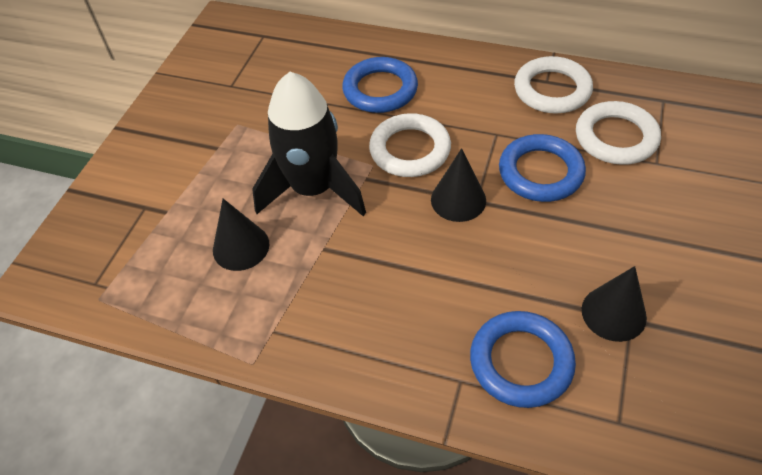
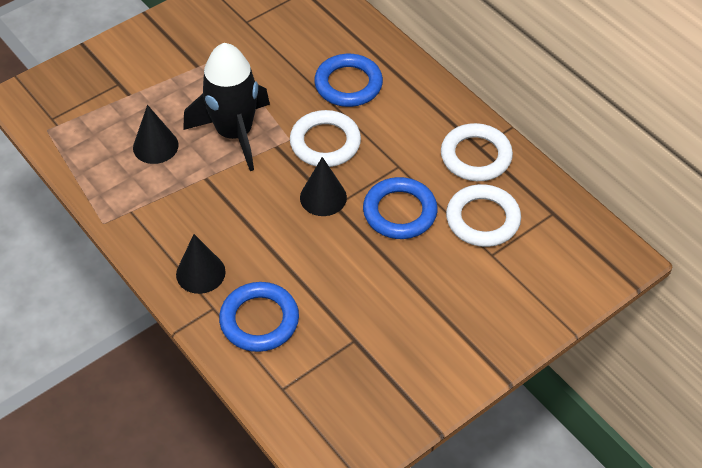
camera: 30 degrees right, 0 degrees up
black cone [582,266,647,342] -> black cone moved to [176,234,226,294]

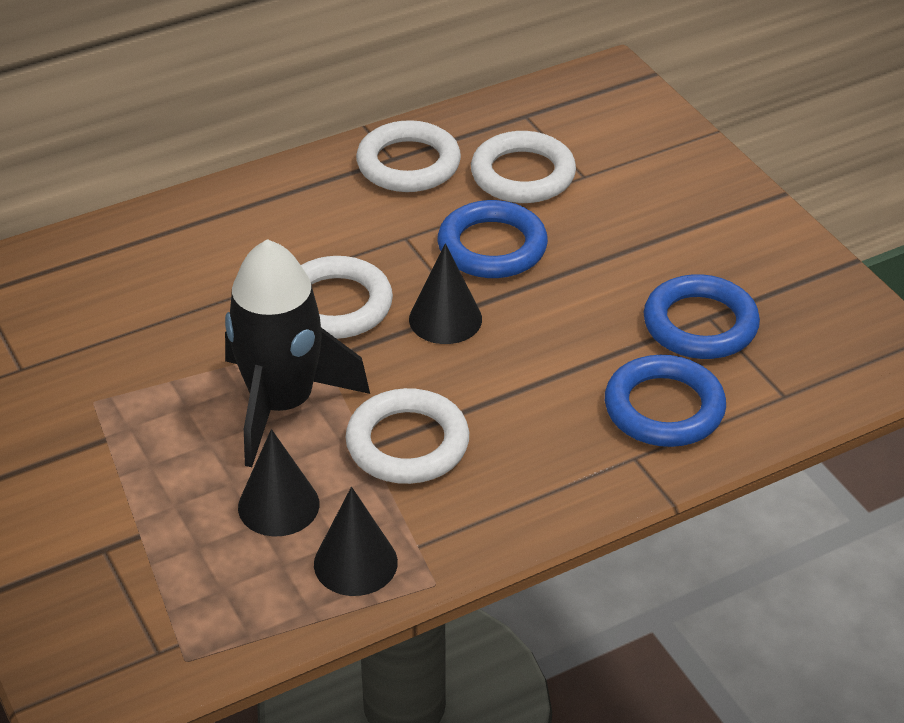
camera: 80 degrees left, 10 degrees down
black cone [176,234,226,294] -> black cone moved to [314,487,398,596]
blue ring [314,54,383,107] -> blue ring moved to [644,274,760,359]
none -> white ring [345,388,469,484]

